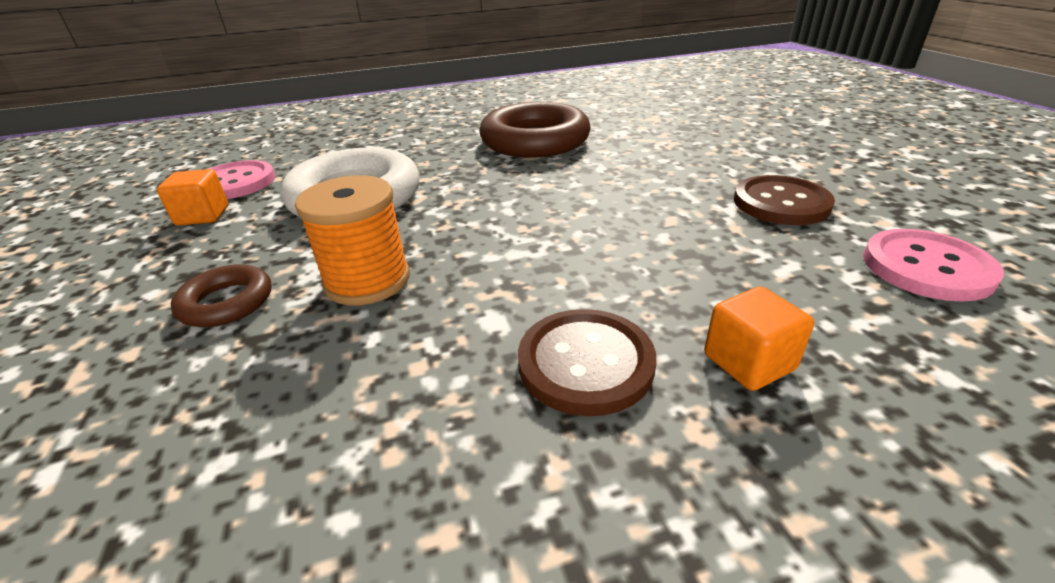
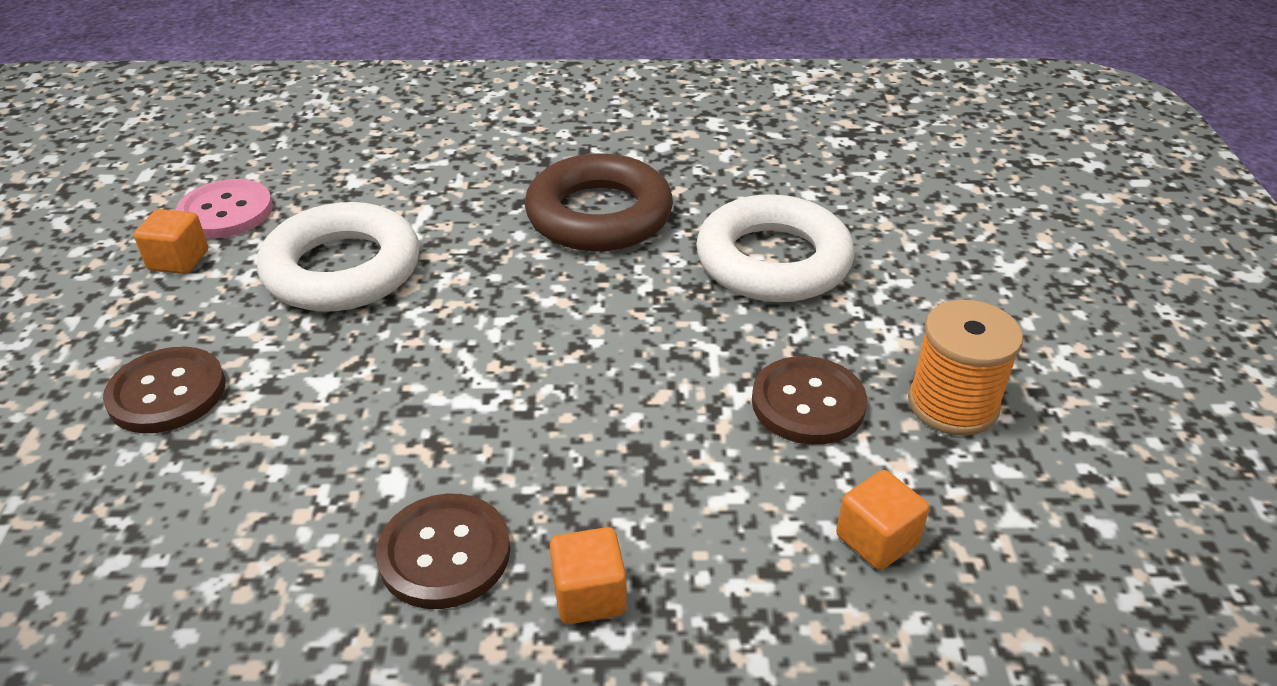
camera: 15 degrees right, 5 degrees up
brown ring [171,264,271,327] -> brown button [103,347,225,433]
orange spool [295,175,410,305] -> orange spool moved to [908,299,1023,436]
pink button [863,229,1004,302] -> orange cube [836,470,929,570]
none -> white ring [696,194,854,302]

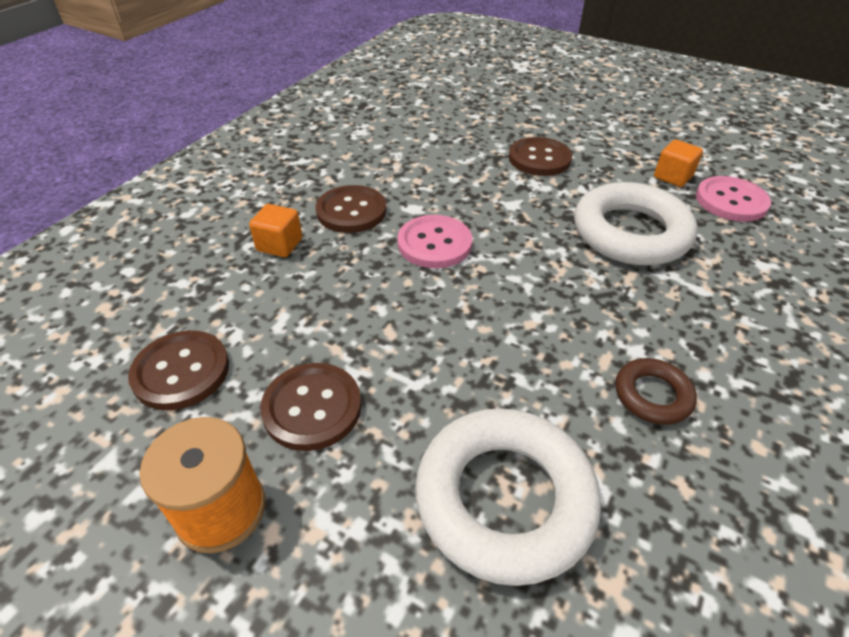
camera: 120 degrees right, 5 degrees up
brown ring [525,153,673,251] -> brown ring [615,358,697,425], size x0.50
orange cube [836,470,929,570] -> brown button [128,330,229,410]
none -> pink button [397,215,472,268]

